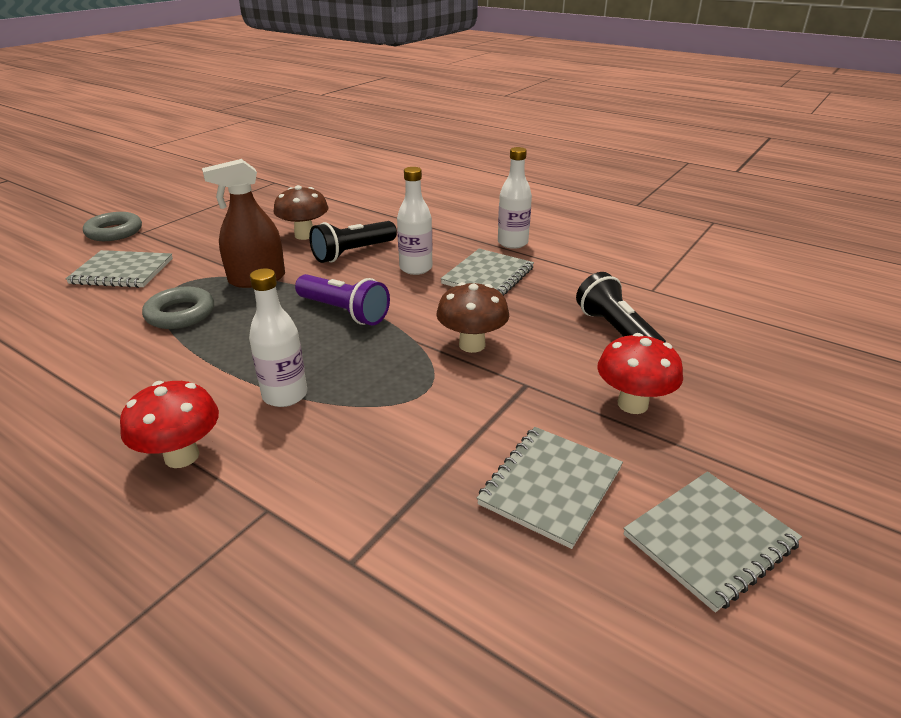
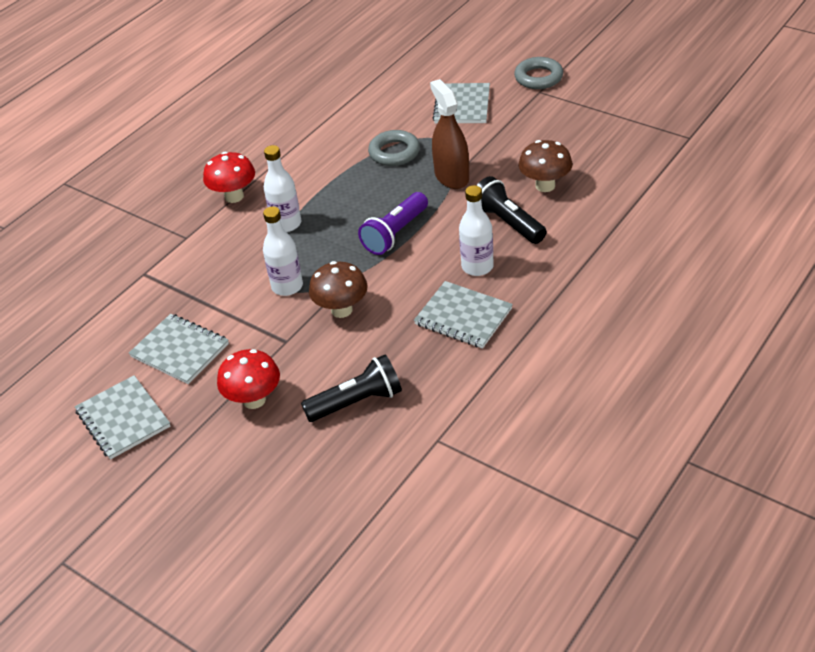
camera: 95 degrees right, 10 degrees up
white bottle [498,147,532,249] -> white bottle moved to [263,206,303,296]

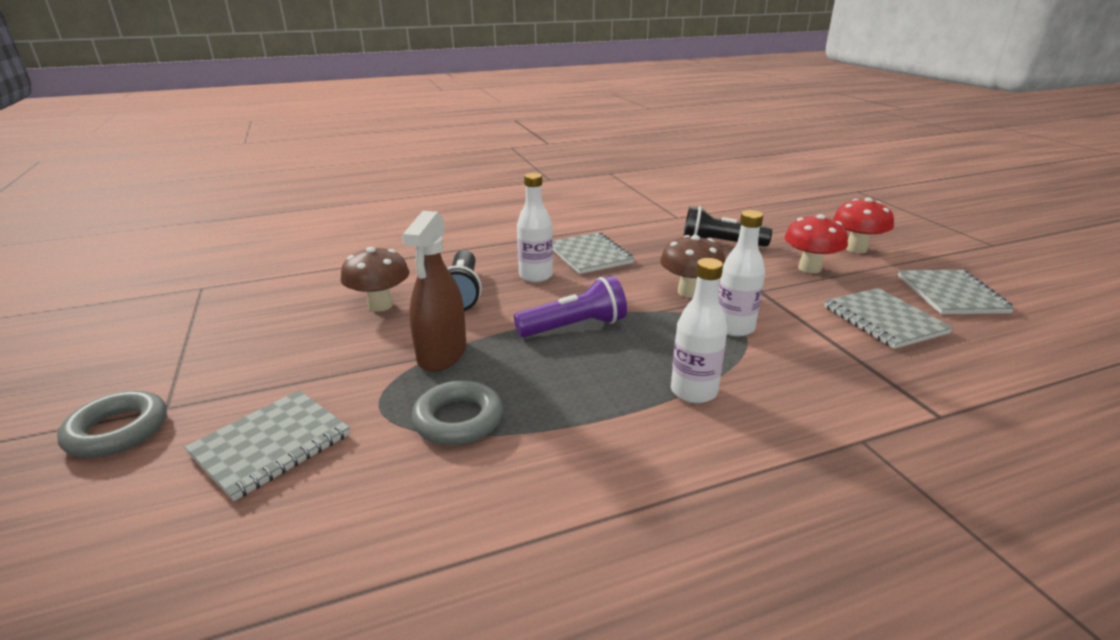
camera: 150 degrees left, 15 degrees down
red mushroom [203,152,255,203] -> red mushroom moved to [833,197,894,253]

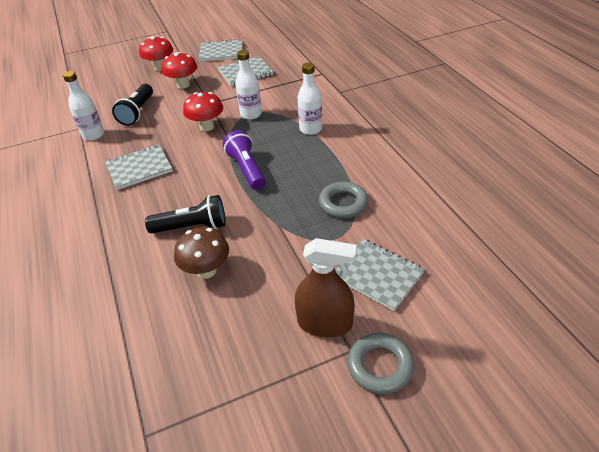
camera: 90 degrees left, 15 degrees up
brown spray bottle [402,211,466,372] -> brown spray bottle moved to [295,238,357,338]
white bottle [517,173,553,282] -> white bottle moved to [63,71,104,141]
brown mushroom [660,235,725,298] -> red mushroom [183,92,223,131]

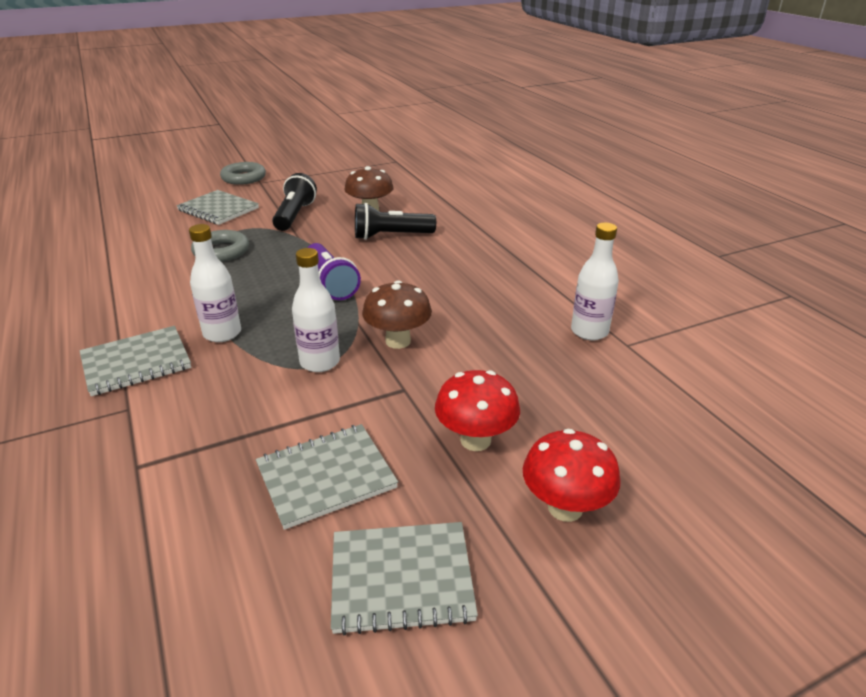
camera: 175 degrees right, 10 degrees down
grey notebook [105,144,173,190] -> grey notebook moved to [80,326,191,396]
black flashlight [112,84,153,126] -> black flashlight moved to [272,173,317,231]
red mushroom [183,92,223,131] -> brown mushroom [362,280,432,349]
brown spray bottle [295,238,357,338] -> none

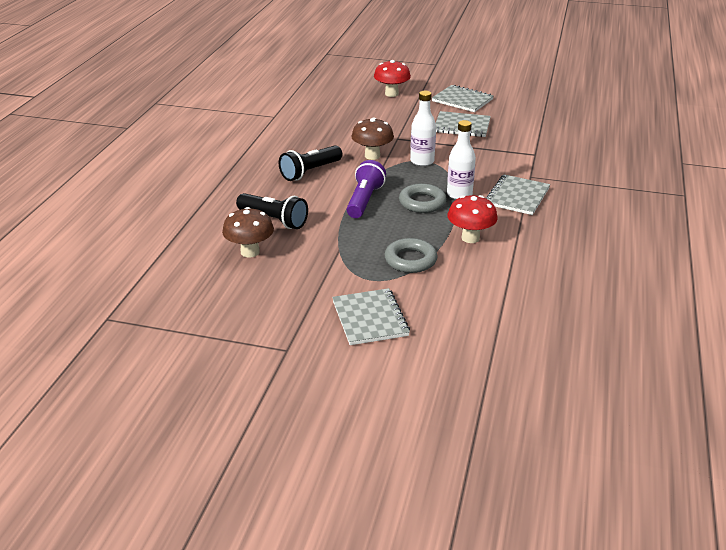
camera: 140 degrees left, 0 degrees up
grey notebook [80,326,191,396] -> grey notebook turned 75 degrees counterclockwise [486,174,550,215]
grey ring [220,162,266,185] -> grey ring moved to [399,183,447,213]
black flashlight [272,173,317,231] -> black flashlight moved to [279,145,342,181]
red mushroom [435,370,520,451] -> red mushroom moved to [447,195,498,243]
white bottle [571,223,619,340] -> none

